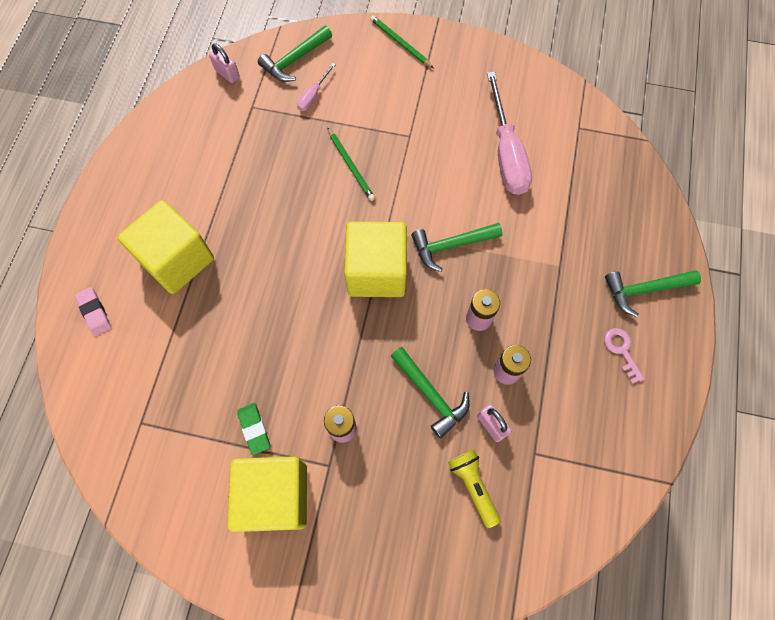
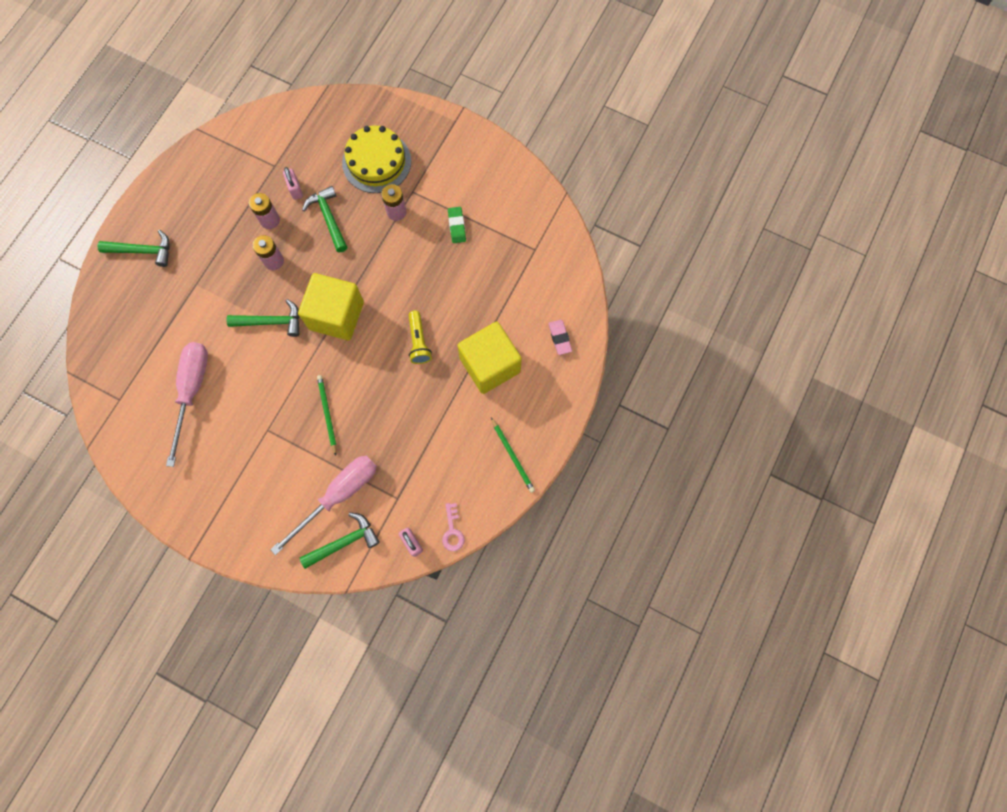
camera: 165 degrees left, 5 degrees up
yellow cube [227,456,307,532] -> none
pink screwdriver [297,63,336,111] -> pink screwdriver [270,455,377,555], size x2.14
green pencil [370,15,433,68] -> green pencil moved to [491,418,535,493]
yellow flashlight [448,450,501,528] -> yellow flashlight moved to [408,311,432,364]
pink key [604,328,644,384] -> pink key moved to [442,503,465,551]
none -> yellow cake [342,126,411,193]

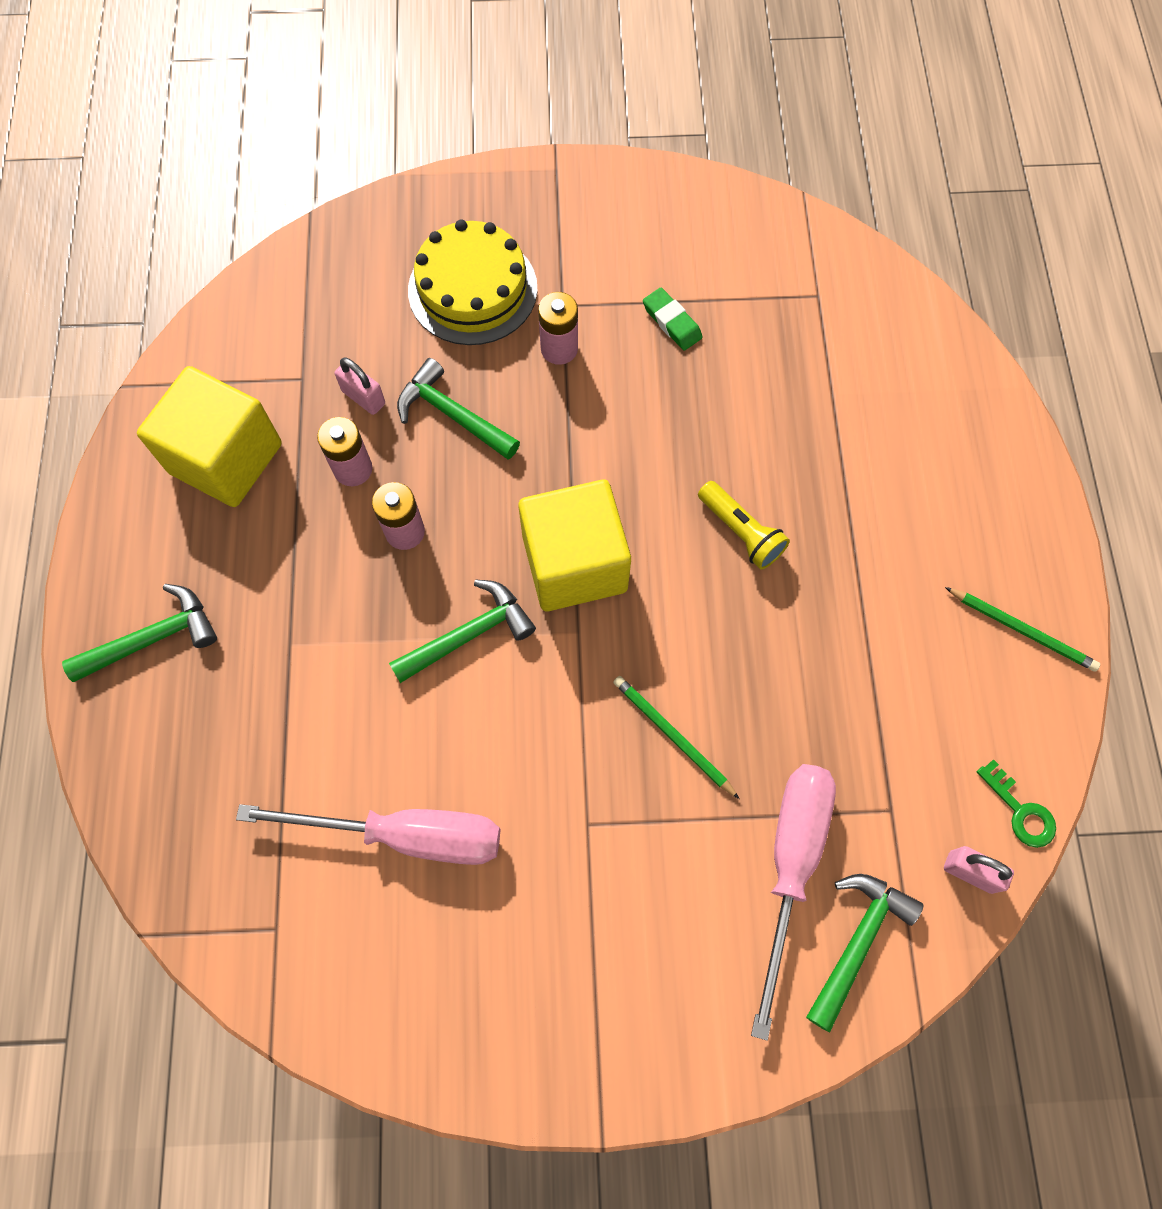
camera: 30 degrees left, 5 degrees down
pink screwdriver [166,342,208,467] -> pink screwdriver turned 120 degrees clockwise [236,804,500,865]
pink key [442,503,465,551] -> green key [977,760,1056,848]
yellow cube [457,322,522,394] -> yellow cube moved to [137,366,282,507]
pink eraser [548,320,572,355] -> none

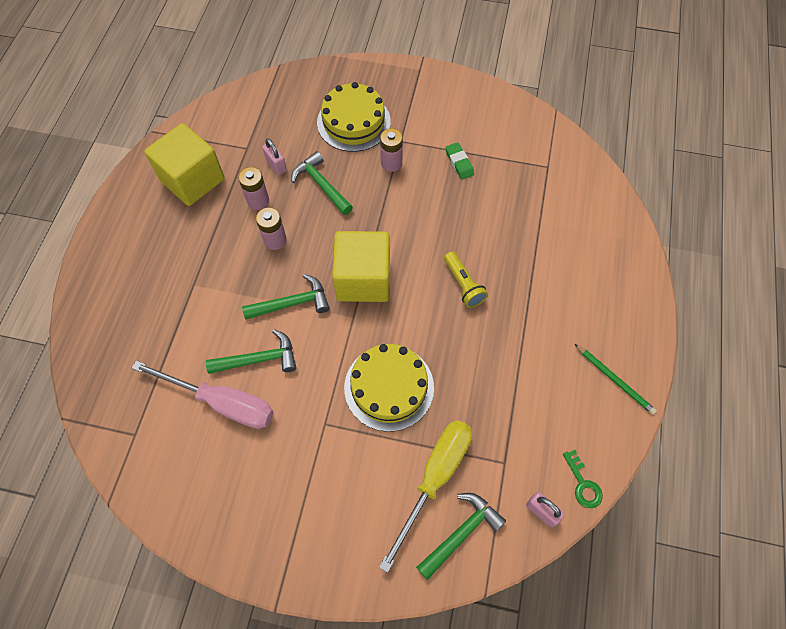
camera: 15 degrees right, 5 degrees down
green hammer [62,584,217,682] -> green hammer moved to [206,329,296,374]
green pencil [613,676,740,799] -> yellow cake [344,344,434,432]
pink screwdriver [751,764,836,1041] -> yellow screwdriver [379,420,472,573]

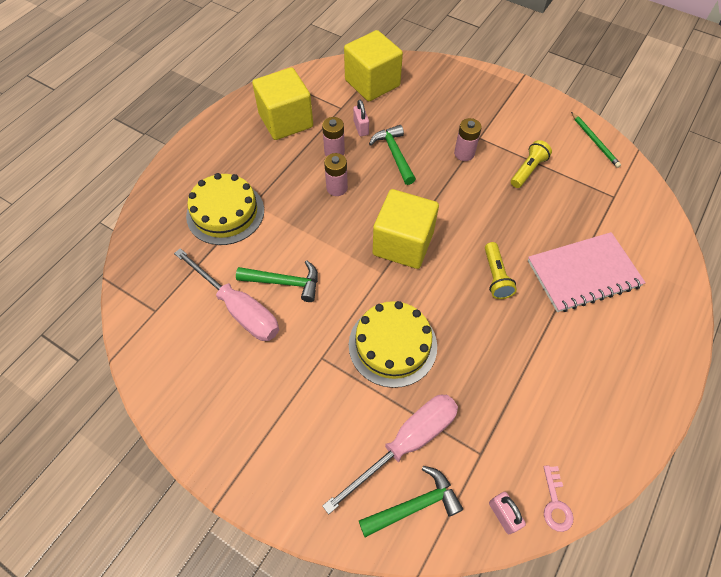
camera: 20 degrees right, 5 degrees down
green hammer [242,274,330,319] -> none
yellow cake [317,82,391,152] -> yellow cake moved to [186,173,264,245]
yellow screwdriver [379,420,472,573] -> pink screwdriver [323,395,458,514]
green eraser [445,143,474,179] -> yellow flashlight [511,140,552,188]
green key [563,450,603,508] -> pink key [543,465,574,532]
green pencil [575,344,657,415] -> green pencil moved to [571,112,621,168]
none -> yellow cube [344,30,403,101]
none -> pink notebook [528,232,646,312]

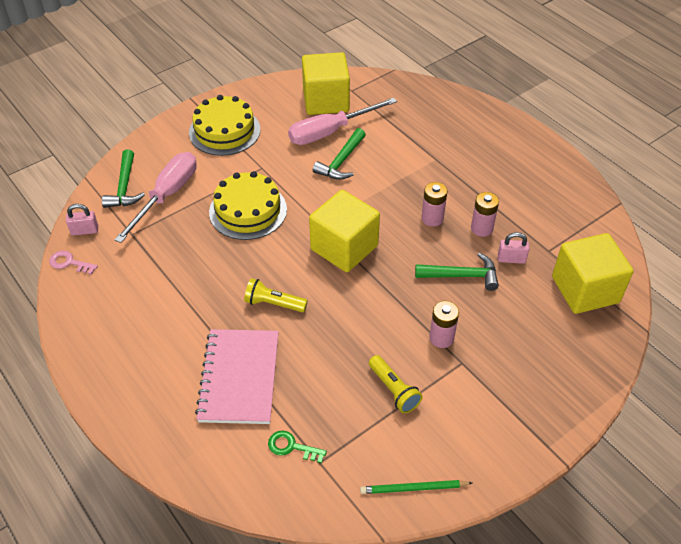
camera: 110 degrees right, 10 degrees down
yellow cake [186,173,264,245] -> yellow cake moved to [189,95,260,156]
yellow cube [252,67,313,140] -> yellow cube moved to [302,52,350,115]
pink screwdriver [323,395,458,514] -> pink screwdriver turned 135 degrees counterclockwise [114,152,197,243]
none -> green key [268,431,327,463]

